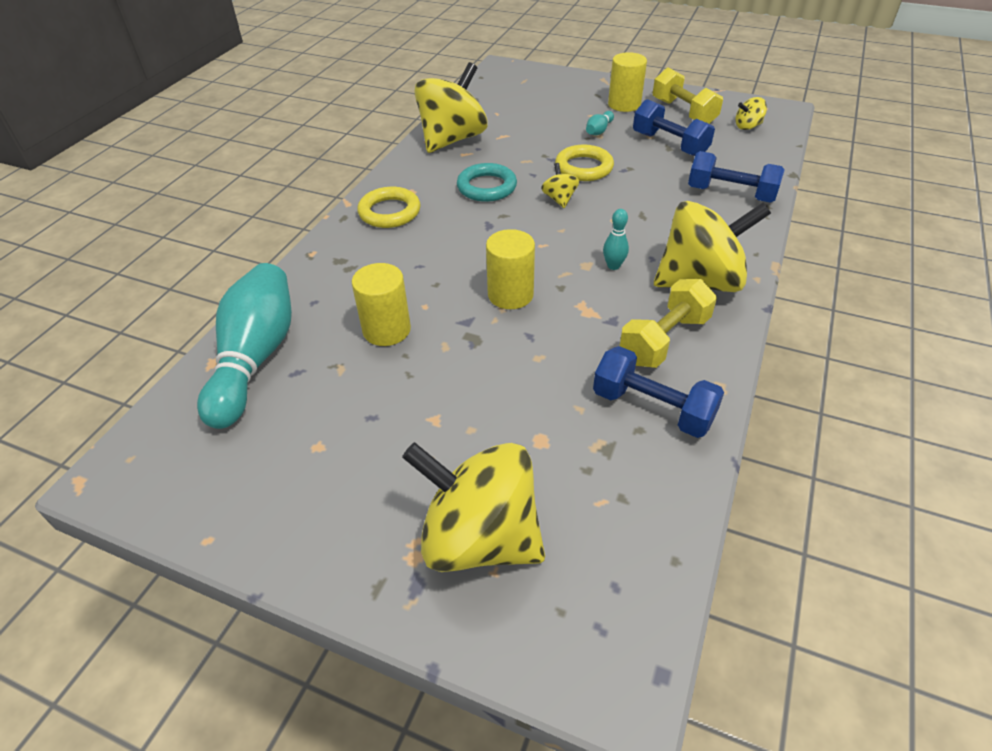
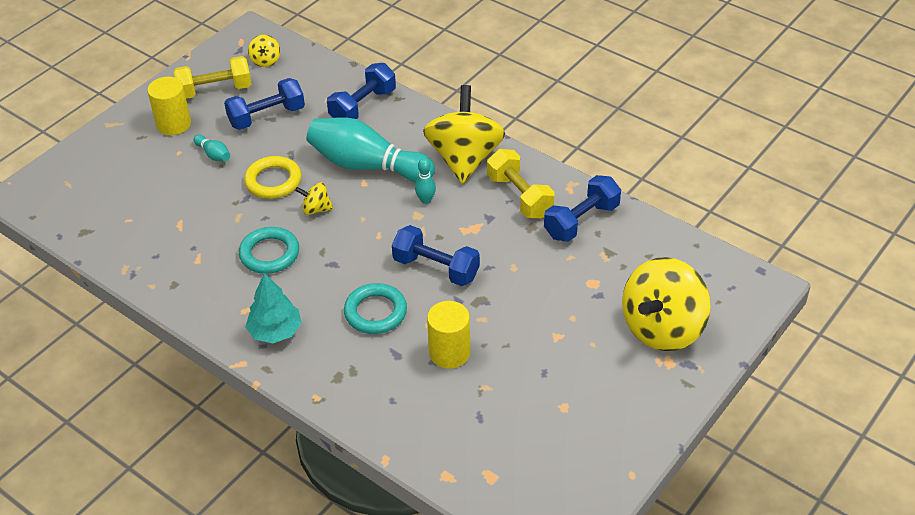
camera: 75 degrees left, 0 degrees up
turquoise bowling pin [197,263,292,429] -> turquoise bowling pin moved to [306,117,435,182]
yellow ring [357,187,421,228] -> turquoise tree [246,273,302,343]
yellow spinning top [415,62,488,153] -> none
yellow cylinder [486,229,535,309] -> blue dumbbell [392,225,480,286]
none -> turquoise ring [344,283,407,334]

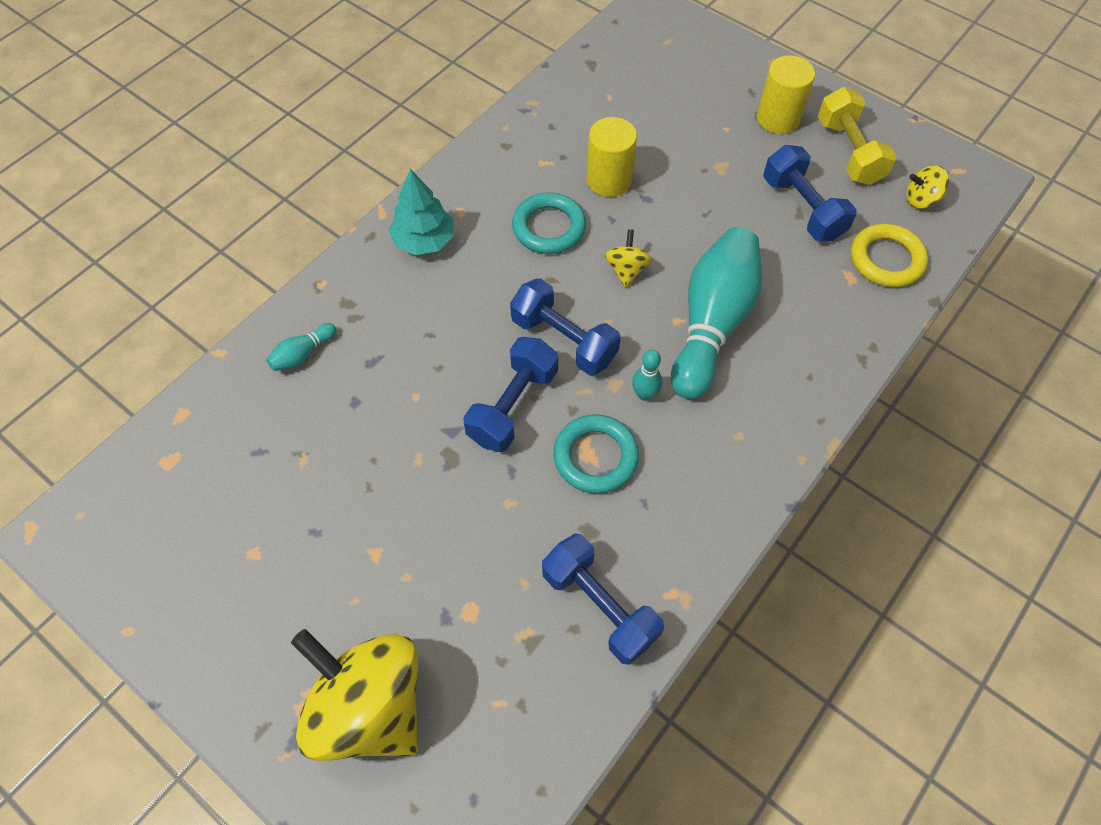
camera: 90 degrees right, 15 degrees up
turquoise bowling pin [193,134,230,161] -> turquoise bowling pin moved to [266,323,336,371]
yellow ring [244,156,302,199] -> yellow ring moved to [851,223,928,287]
blue dumbbell [327,63,396,119] -> blue dumbbell moved to [510,278,621,376]
turquoise ring [344,283,407,334] -> turquoise ring moved to [553,414,639,494]
yellow spinning top [423,85,505,184] -> none
yellow cylinder [427,301,470,369] -> yellow cylinder moved to [587,117,637,197]
yellow dumbbell [487,149,554,218] -> none

